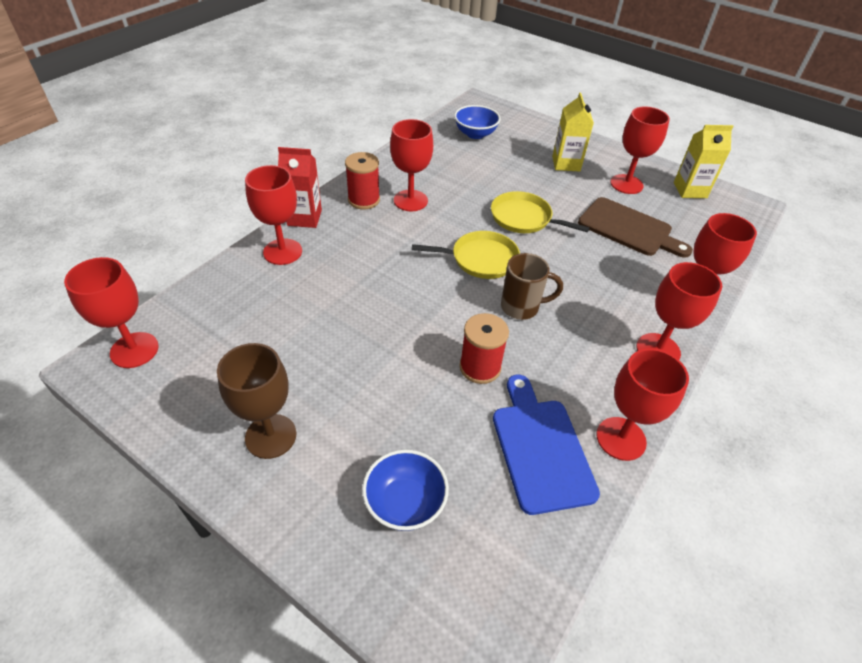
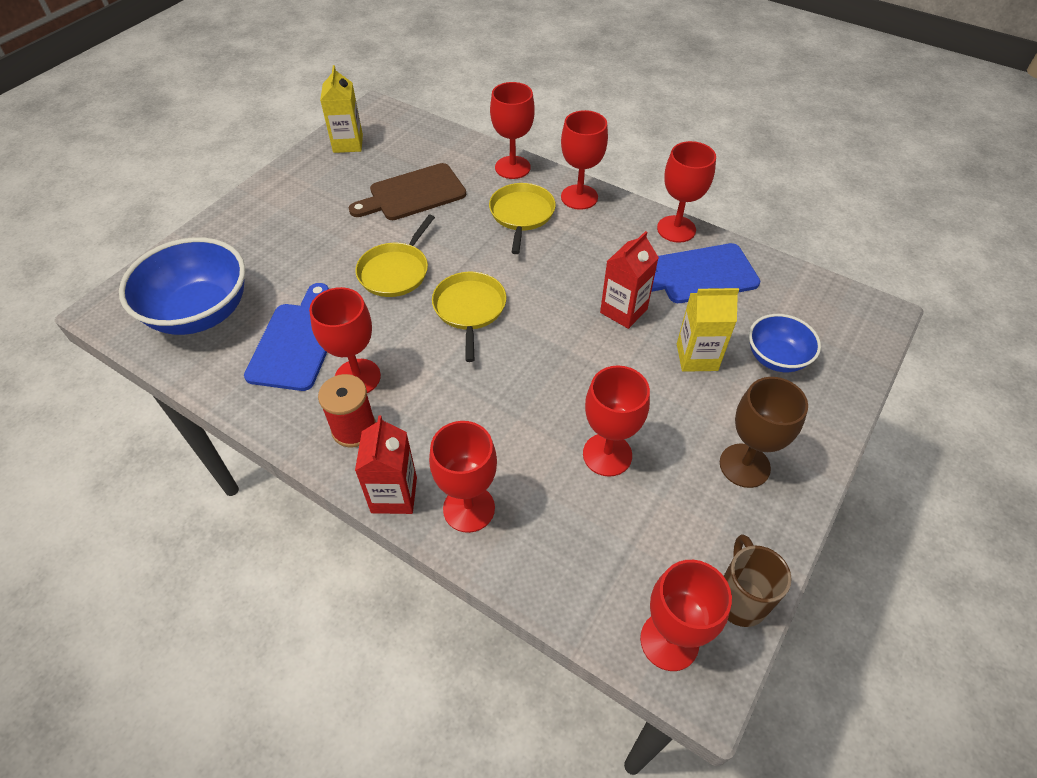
camera: 90 degrees left, 5 degrees up
blue bowl [454,105,501,139] -> blue bowl [119,237,245,335], size x1.77
red spool [459,313,509,384] -> red carton [600,231,659,329]
brown mug [501,253,563,320] -> brown mug moved to [724,534,792,627]
yellow carton [552,92,594,171] -> yellow carton moved to [677,288,739,372]
brown cutting board [578,197,693,258] -> brown cutting board turned 150 degrees counterclockwise [349,163,466,220]
red goblet [610,107,670,194] -> red goblet moved to [583,365,650,477]
none -> blue cutting board [244,283,329,391]
none -> yellow pan [489,183,556,254]

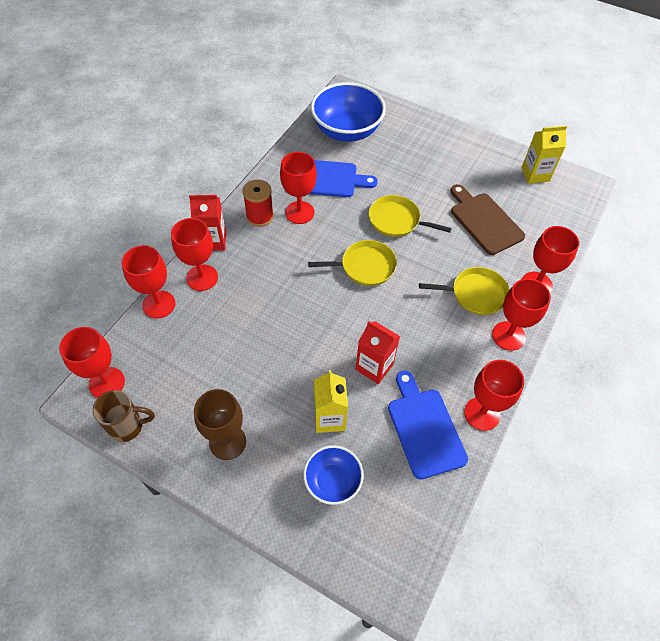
camera: 85 degrees right, 5 degrees up
red goblet [583,365,650,477] -> red goblet moved to [122,245,175,319]

